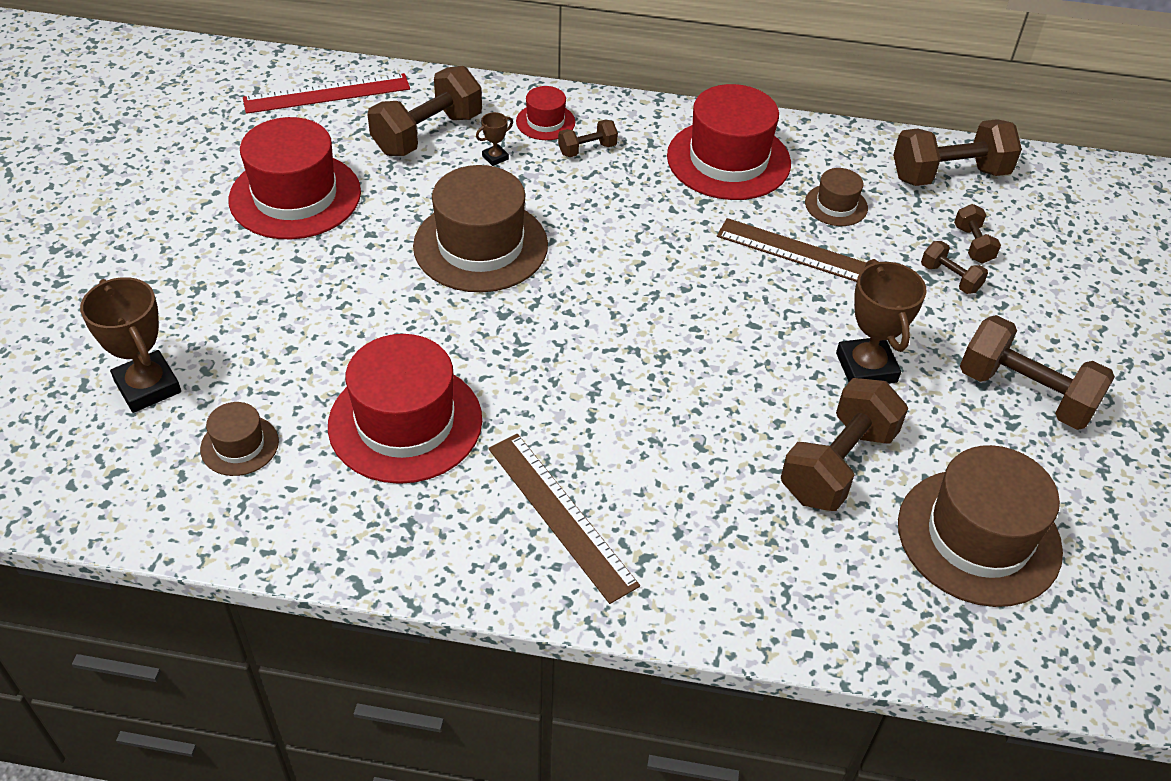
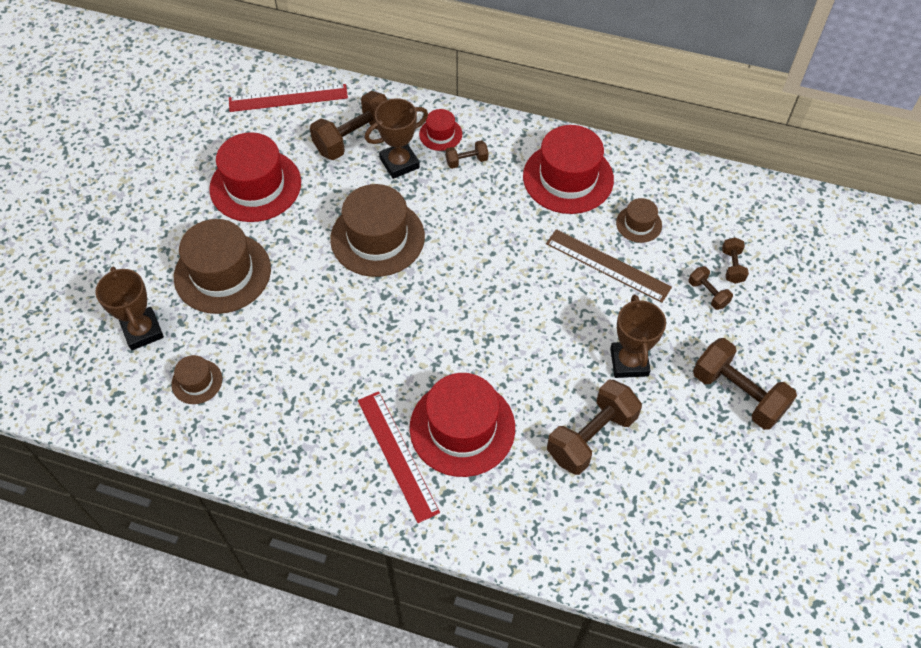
camera: 10 degrees right, 10 degrees up
red hat [328,334,482,484] -> red hat moved to [410,373,515,477]
brown trophy [476,112,513,166] -> brown trophy [365,98,428,179], size x2.16
brown ruler [488,434,640,604] -> red ruler [358,391,440,523]
brown dumbbell [893,119,1022,186] -> none
brown hat [898,445,1063,607] -> brown hat moved to [174,219,271,314]

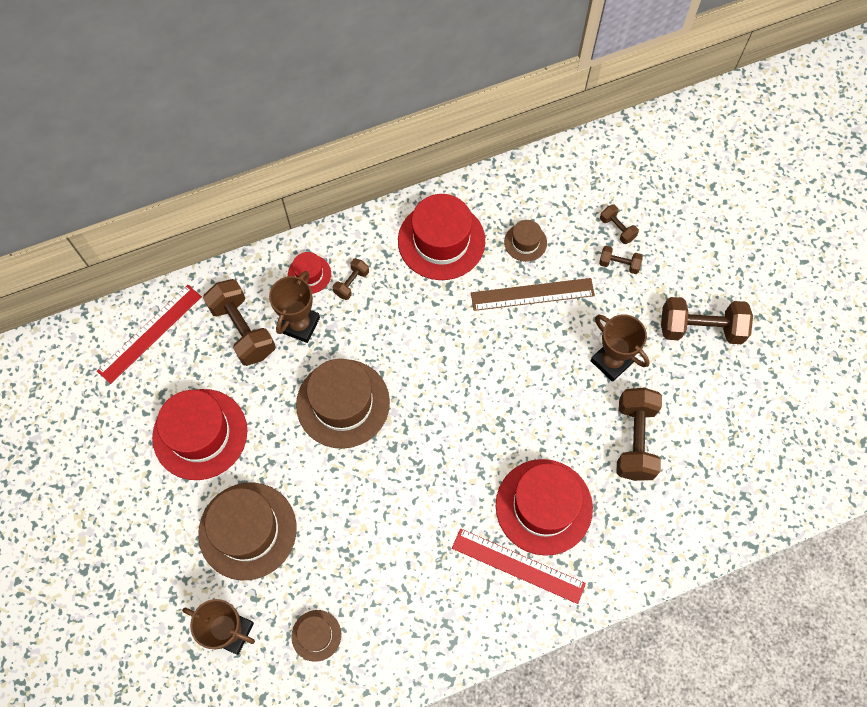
camera: 40 degrees left, 10 degrees up
brown dumbbell [310,91,387,160] -> brown dumbbell turned 45 degrees counterclockwise [203,279,276,366]

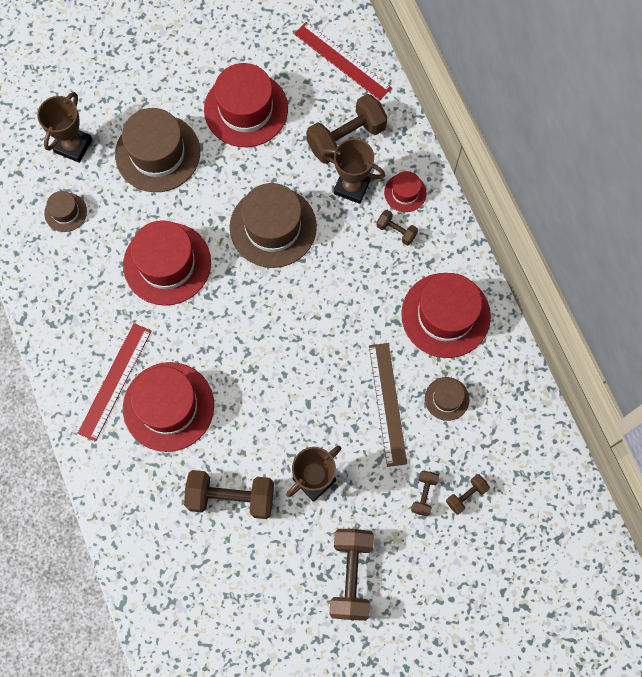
camera: 90 degrees right, 5 degrees up
none -> red hat [123,220,211,306]

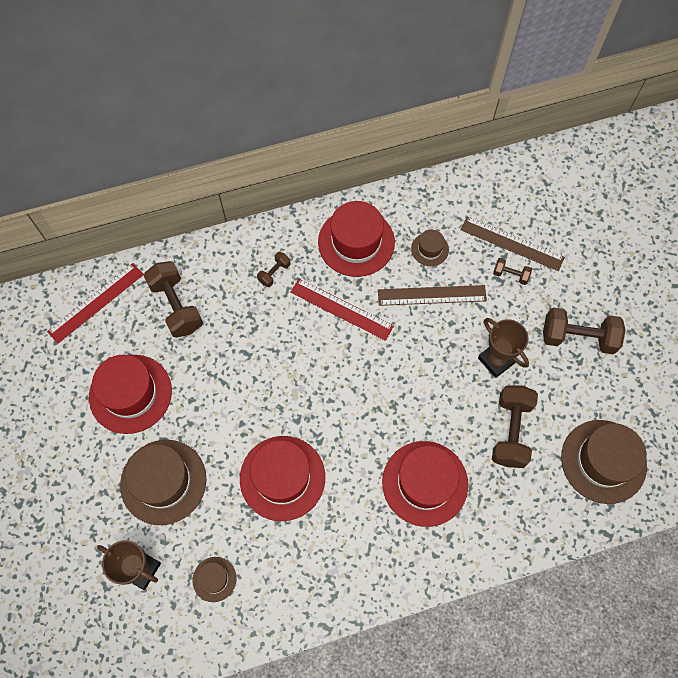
camera: 85 degrees left, 5 degrees down
red ruler [78,323,151,442] -> red ruler moved to [290,279,394,341]
brown hat [230,183,317,268] -> brown hat moved to [561,420,647,504]
brown trophy [322,139,385,204] -> none
red hat [384,171,427,212] -> none
brown dumbbell [446,474,490,515] -> brown ruler [461,217,565,271]

